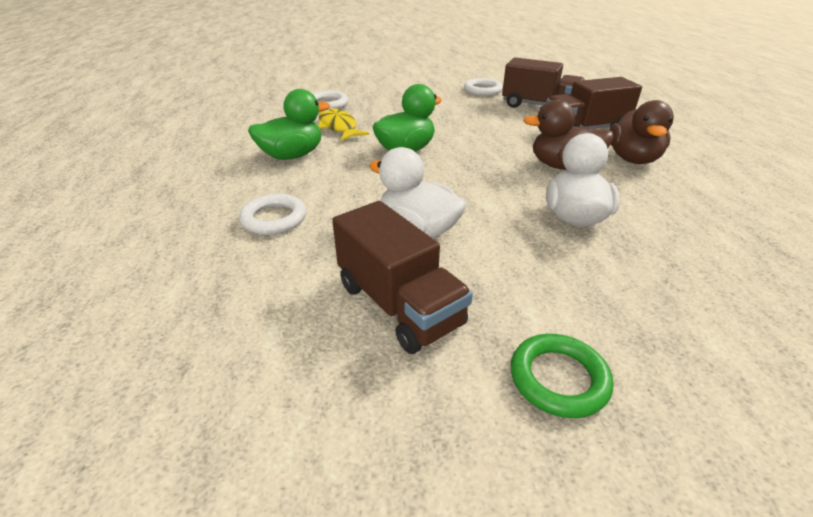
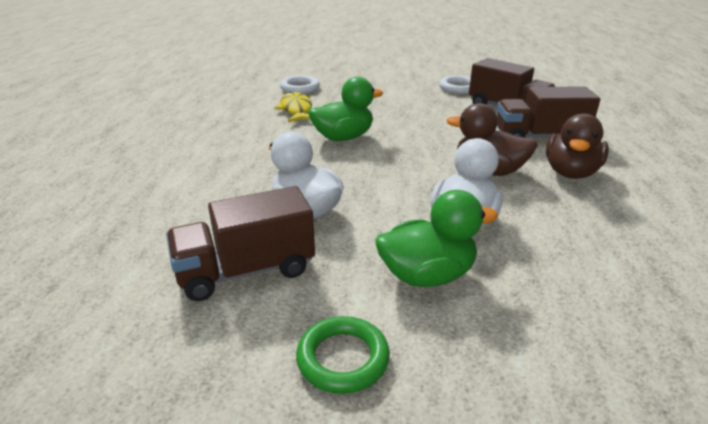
camera: 15 degrees right, 5 degrees down
white ring [239,194,306,235] -> none
green duck [248,89,330,160] -> green duck moved to [375,190,498,287]
brown truck [332,201,473,354] -> brown truck turned 90 degrees clockwise [166,186,315,301]

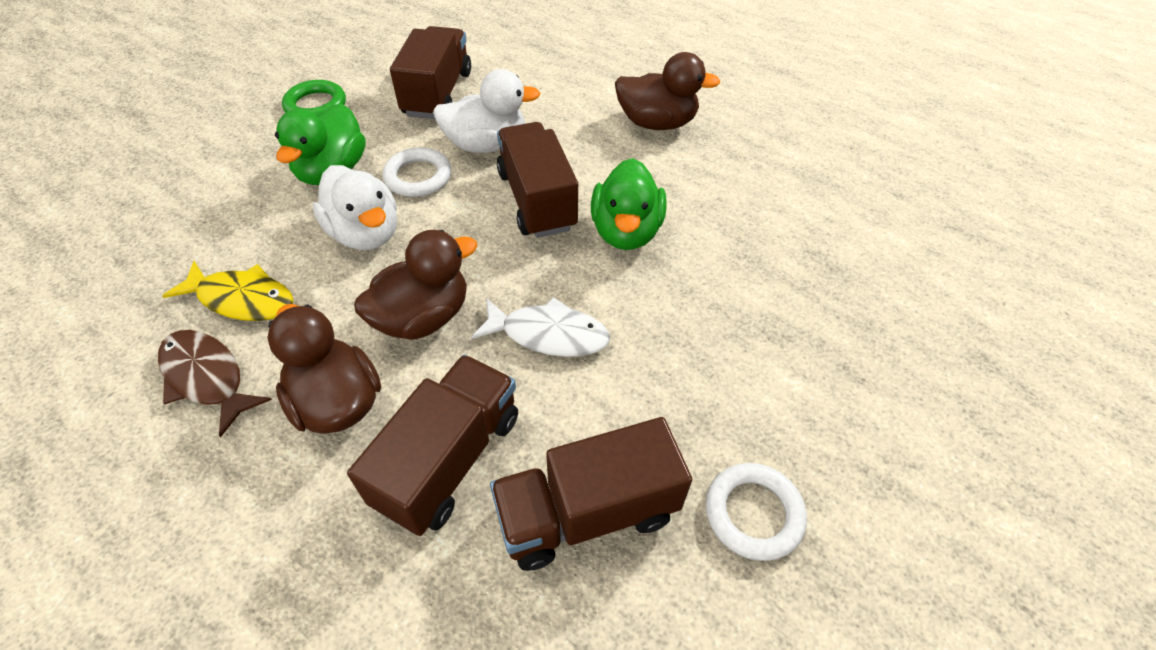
camera: 120 degrees right, 20 degrees up
yellow fish [275,92,312,122] -> yellow fish moved to [162,261,294,321]
white ring [280,75,320,94] -> white ring moved to [382,147,451,197]
none -> brown fish [158,330,272,437]
none -> white fish [471,297,610,357]
none -> brown truck [497,122,578,238]
none -> brown duck [615,52,721,130]

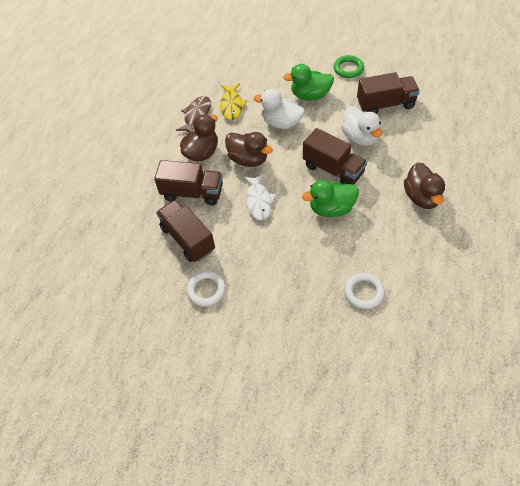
camera: 75 degrees right, 5 degrees up
white duck [313,165,397,250] -> white duck turned 75 degrees clockwise [254,89,304,129]
white ring [382,147,451,197] -> white ring moved to [344,273,385,309]
brown truck [497,122,578,238] -> brown truck turned 75 degrees clockwise [303,128,367,184]

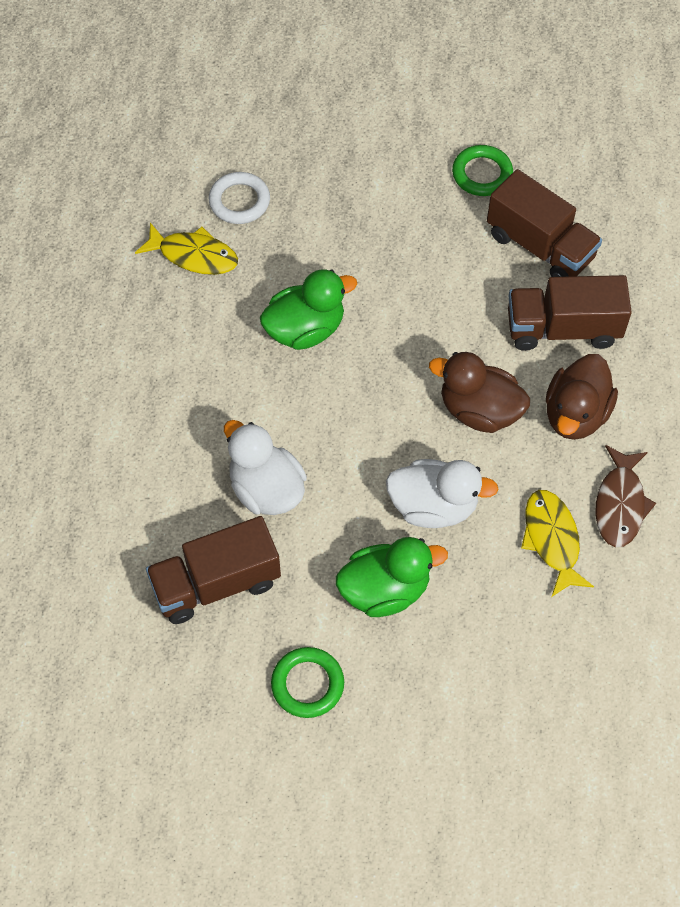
camera: 165 degrees right, 5 degrees up
white ring [187,271,226,307] -> green ring [452,145,513,196]
white fish [243,173,276,220] -> none
brown truck [303,128,367,184] -> none
brown duck [404,162,445,209] -> none
none -> yellow fish [135,223,238,275]

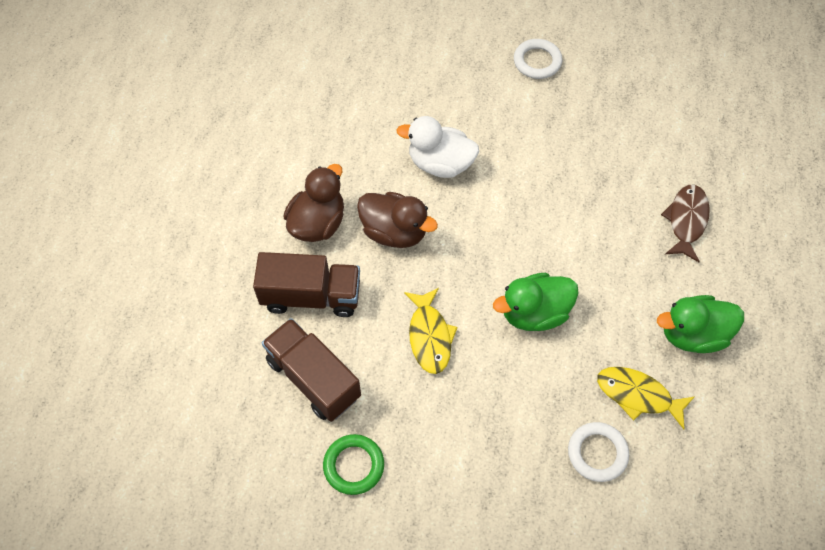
camera: 175 degrees left, 0 degrees up
brown truck [146,516,281,624] -> none
white duck [224,420,307,515] -> none
green ring [271,647,344,718] -> white ring [514,39,562,79]
green duck [336,537,448,617] -> green duck moved to [657,295,744,353]
yellow fish [521,490,594,596] -> yellow fish moved to [404,288,458,374]
brown fish [595,445,656,547] -> brown fish moved to [661,185,710,262]

